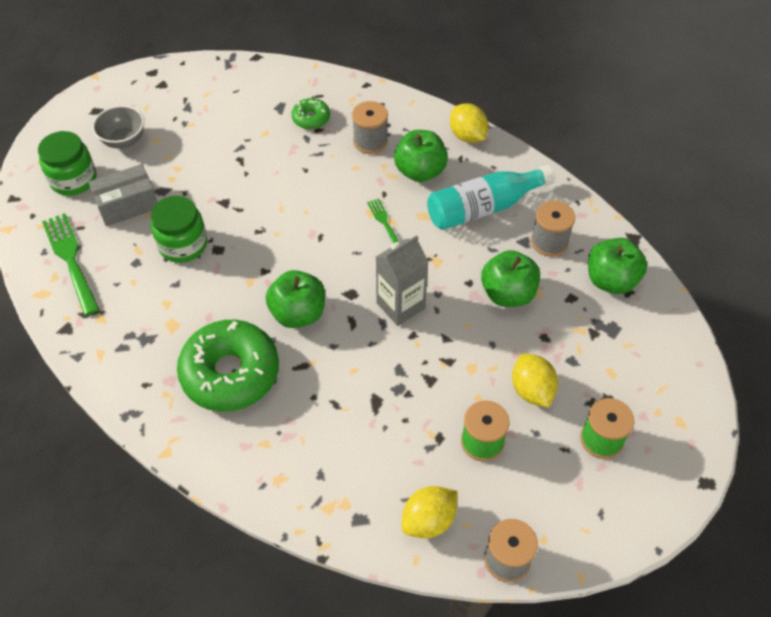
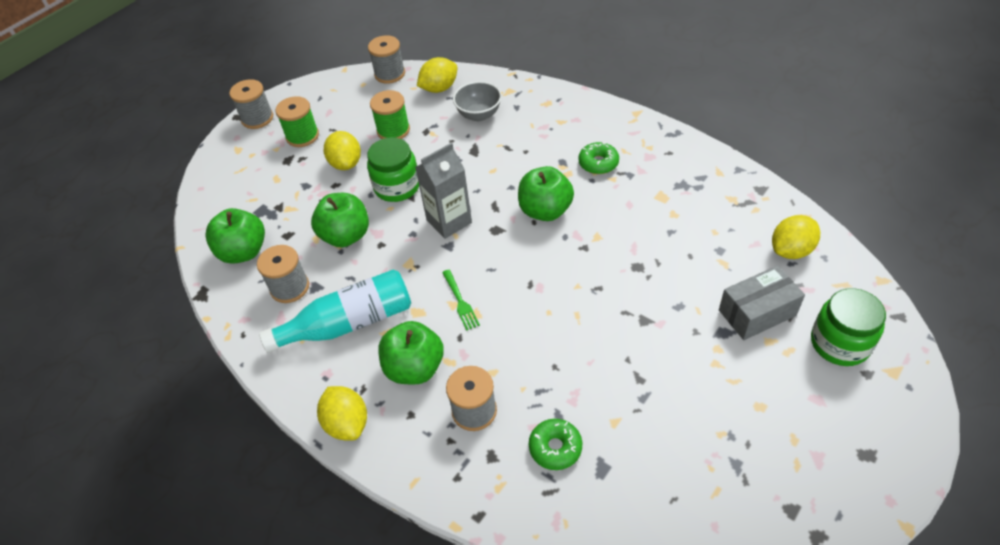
camera: 175 degrees left, 5 degrees down
green fork [42,213,99,315] -> yellow lemon [772,215,820,259]
grey bowl [92,105,144,149] -> grey bowl moved to [453,81,502,121]
green jar [151,196,207,263] -> green jar moved to [367,137,419,202]
green donut [177,320,279,412] -> green donut [578,142,619,174], size x0.47
none -> grey spool [229,79,273,129]

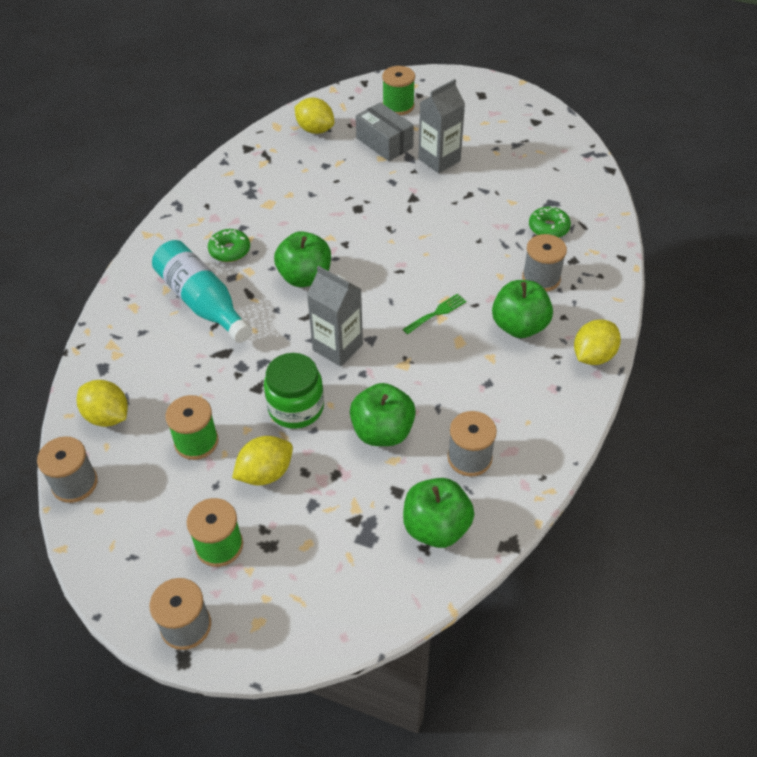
camera: 110 degrees left, 0 degrees up
turquoise bottle [259,269,411,353] -> turquoise bottle moved to [152,240,252,343]
grey bowl [453,81,502,121] -> none
green jar [811,288,886,366] -> green spool [382,66,415,115]
none -> grey carton [418,79,465,173]

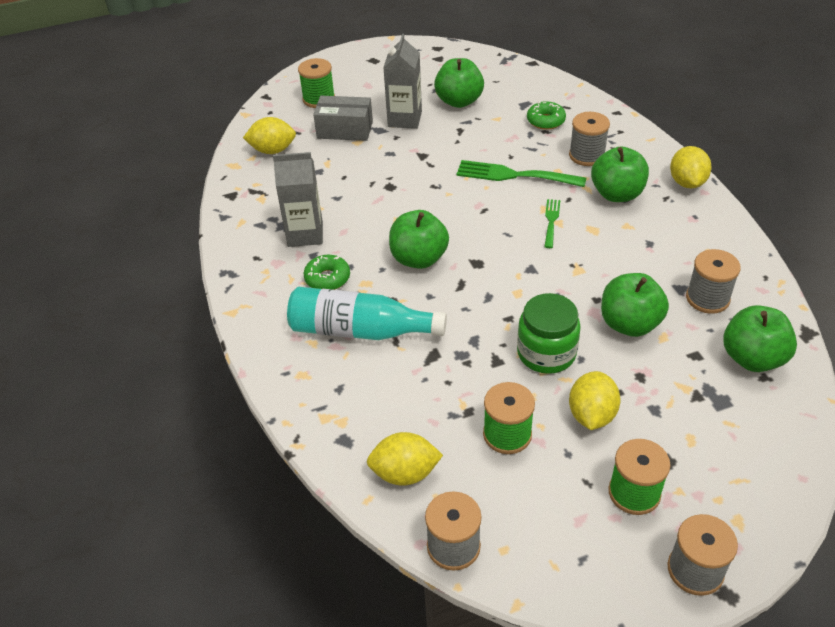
camera: 40 degrees left, 5 degrees down
grey carton [307,266,363,367] -> grey carton moved to [273,152,323,247]
none -> green apple [434,58,484,108]
none -> green fork [456,160,586,187]

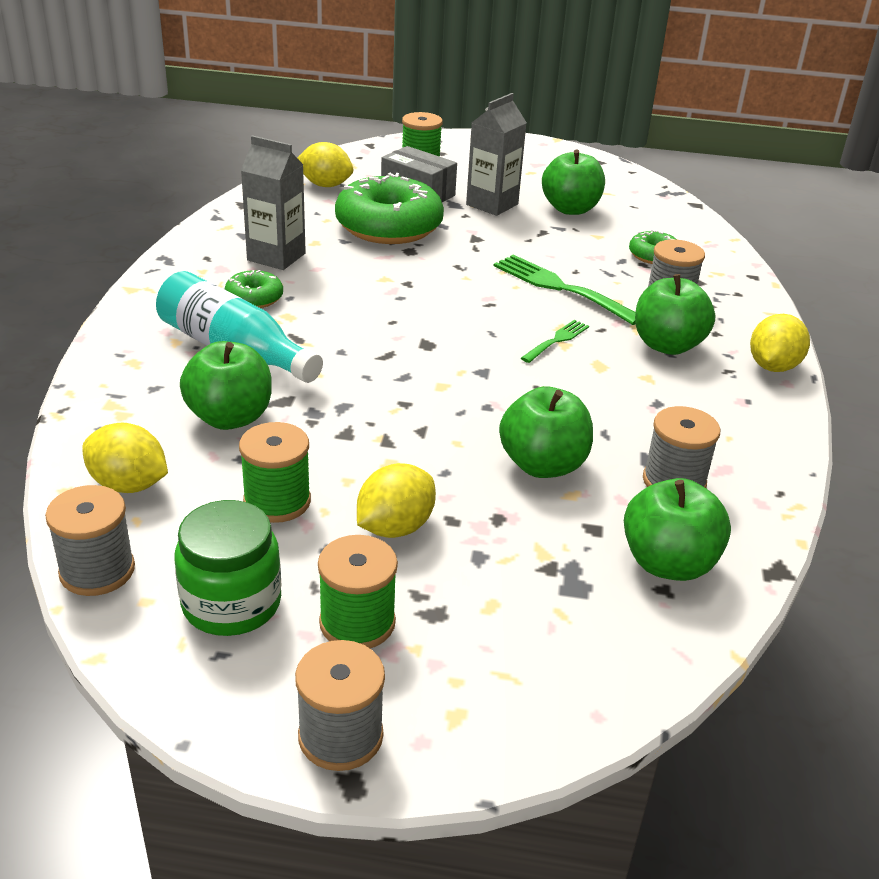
camera: 25 degrees right, 10 degrees down
green apple [389,210,449,269] -> green apple moved to [180,341,272,430]
green jar [517,293,581,374] -> green jar moved to [175,500,281,636]
none -> green donut [335,173,444,244]

